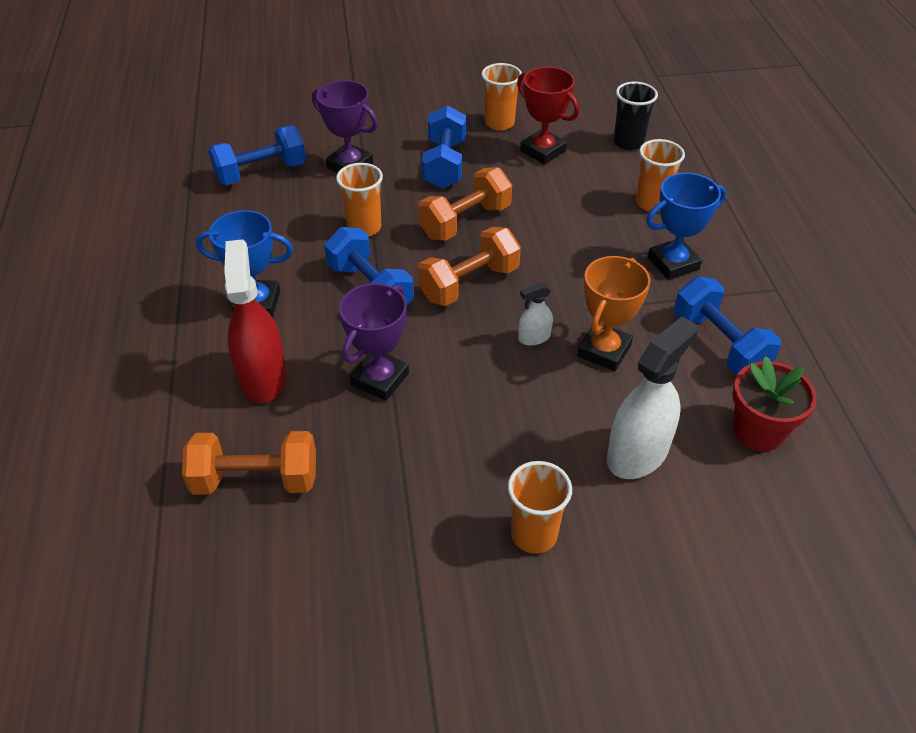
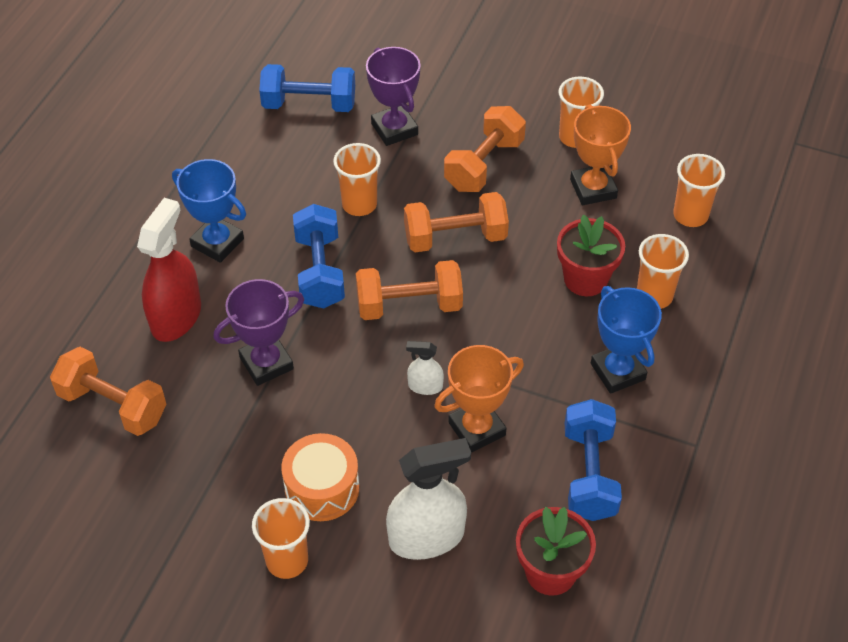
camera: 30 degrees right, 5 degrees up
blue dumbbell [422,105,466,189] -> orange dumbbell [444,106,526,192]
red trophy [517,67,579,164] -> orange trophy [570,104,631,205]
black cup [614,82,658,150] -> orange cup [673,154,725,227]
blue trophy [646,173,726,280] -> blue trophy turned 60 degrees clockwise [591,286,662,394]
none -> orange drum [281,433,360,521]
none -> red flower pot [557,215,625,296]

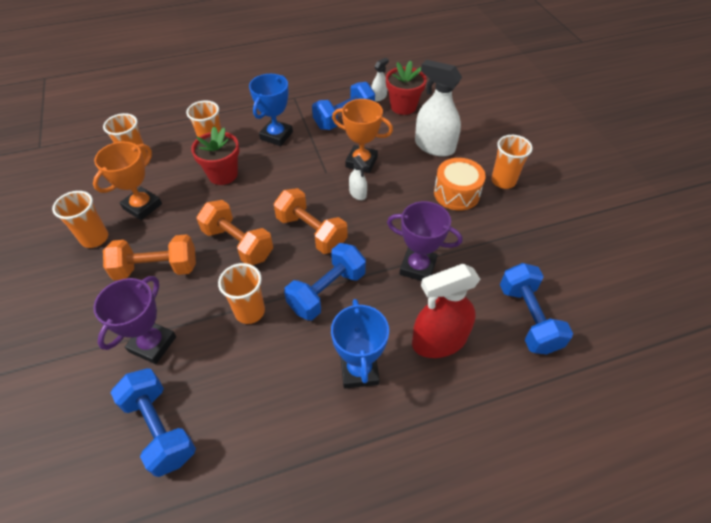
camera: 130 degrees left, 0 degrees up
orange dumbbell [50,347,167,436] -> blue dumbbell [500,263,573,354]
none -> white spray bottle [371,58,389,102]

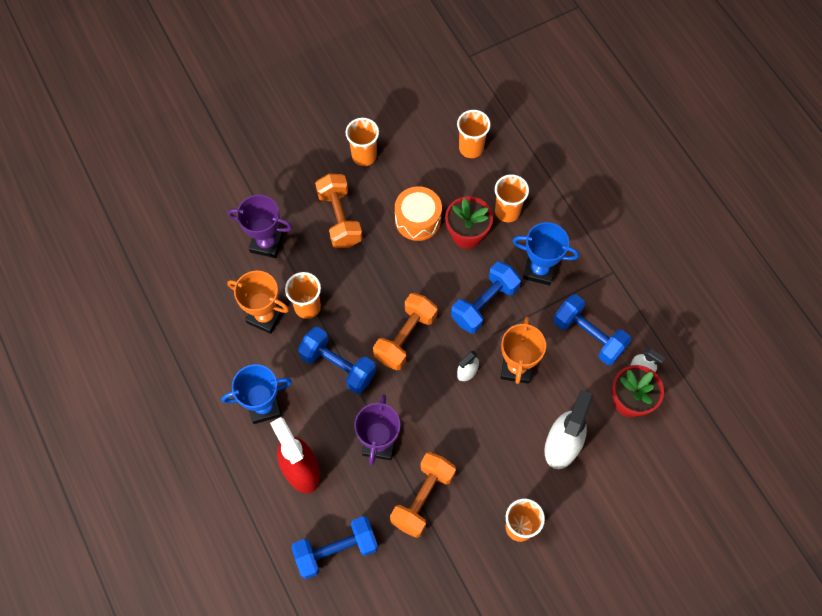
camera: 80 degrees right, 15 degrees up
orange trophy [93,142,162,220] -> orange trophy moved to [227,271,289,334]
blue dumbbell [110,368,196,477] -> blue dumbbell moved to [451,261,521,334]
orange dumbbell [197,200,273,265] -> orange dumbbell moved to [390,452,456,538]
orange drum [434,158,486,211] -> orange drum moved to [395,186,442,241]

